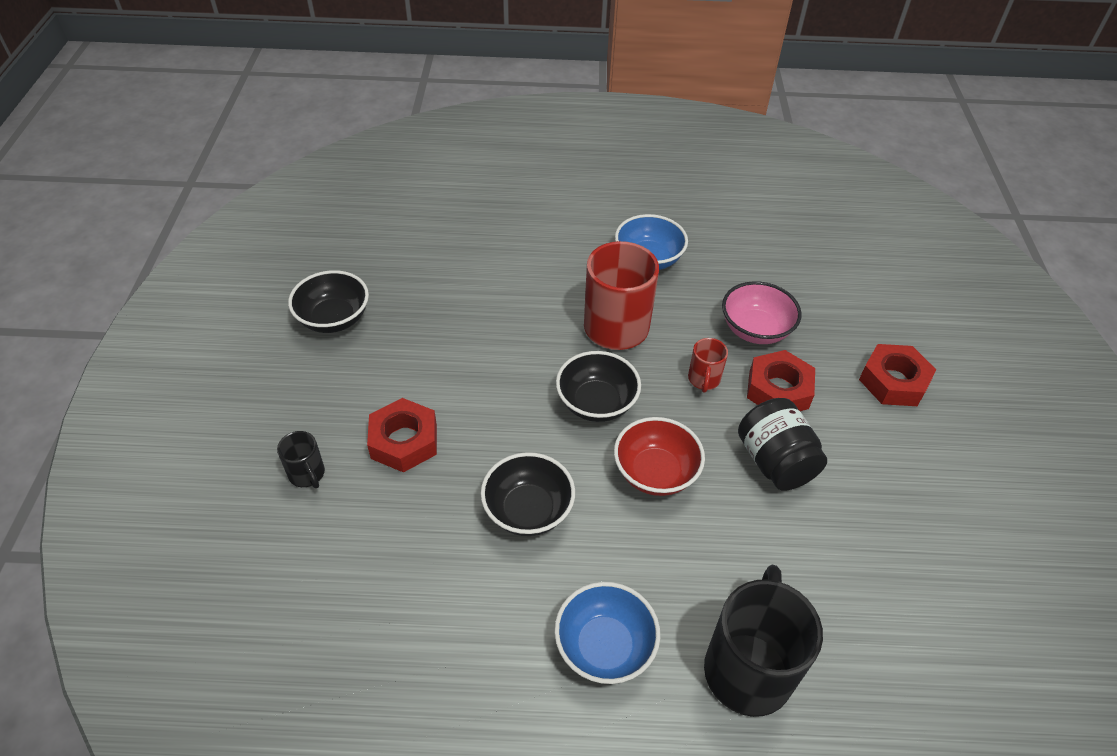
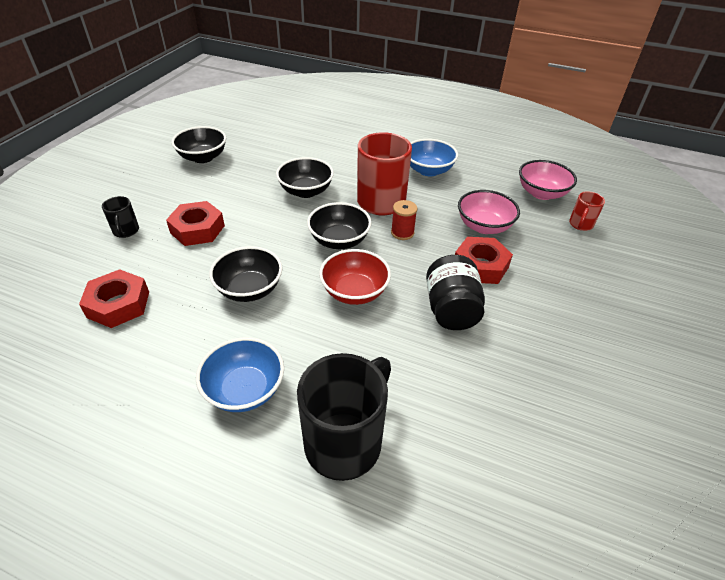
camera: 20 degrees right, 5 degrees down
red mug [688,338,728,393] -> red mug moved to [569,191,605,231]
red nut [859,344,936,406] -> red nut moved to [79,269,149,328]
none -> black bowl [276,157,334,198]
none -> red spool [391,200,417,240]
none -> pink bowl [519,160,577,200]

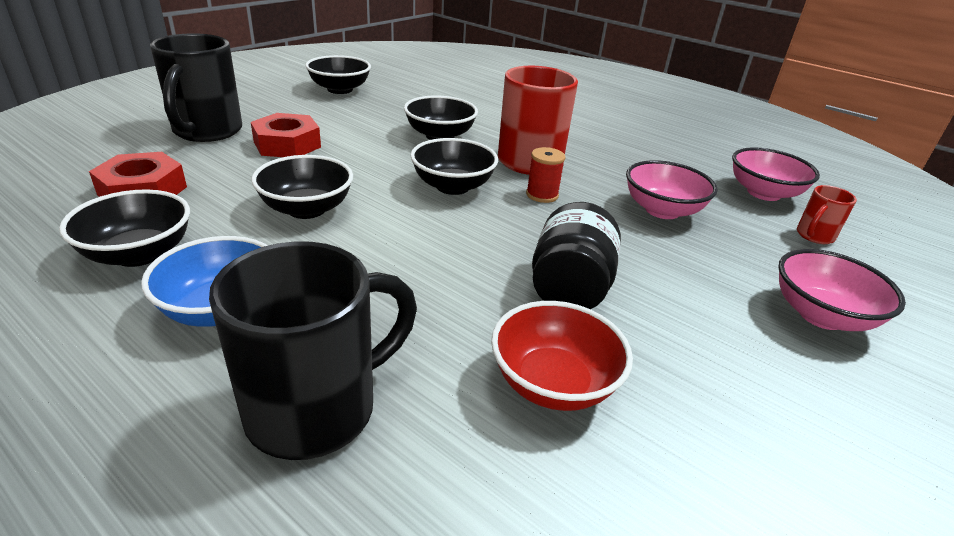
camera: 15 degrees right, 10 degrees down
black mug [102,196,139,238] -> black mug [150,33,242,142], size x2.11
red bowl [319,249,391,305] -> red bowl moved to [491,301,633,411]
blue bowl [410,139,458,176] -> none
red nut [455,237,513,284] -> none
none -> black bowl [59,189,190,267]
none -> pink bowl [778,249,906,331]

